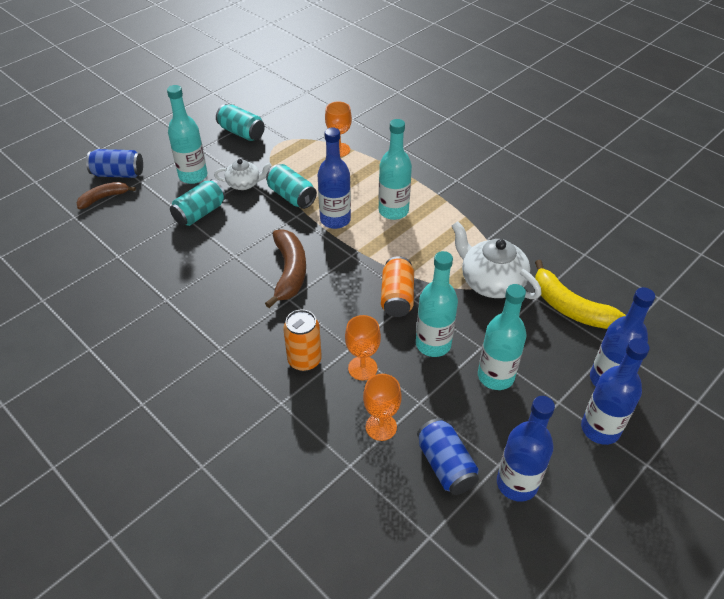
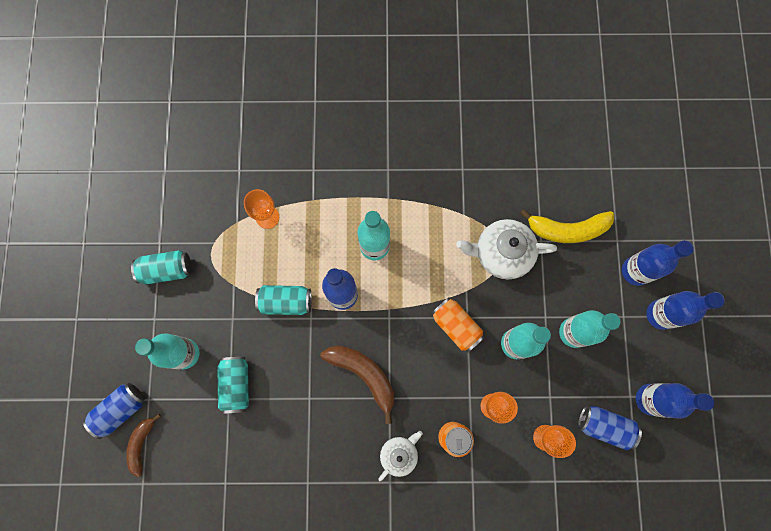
camera: 45 degrees left, 30 degrees up
white teapot [214,159,272,190] -> white teapot moved to [378,431,423,481]

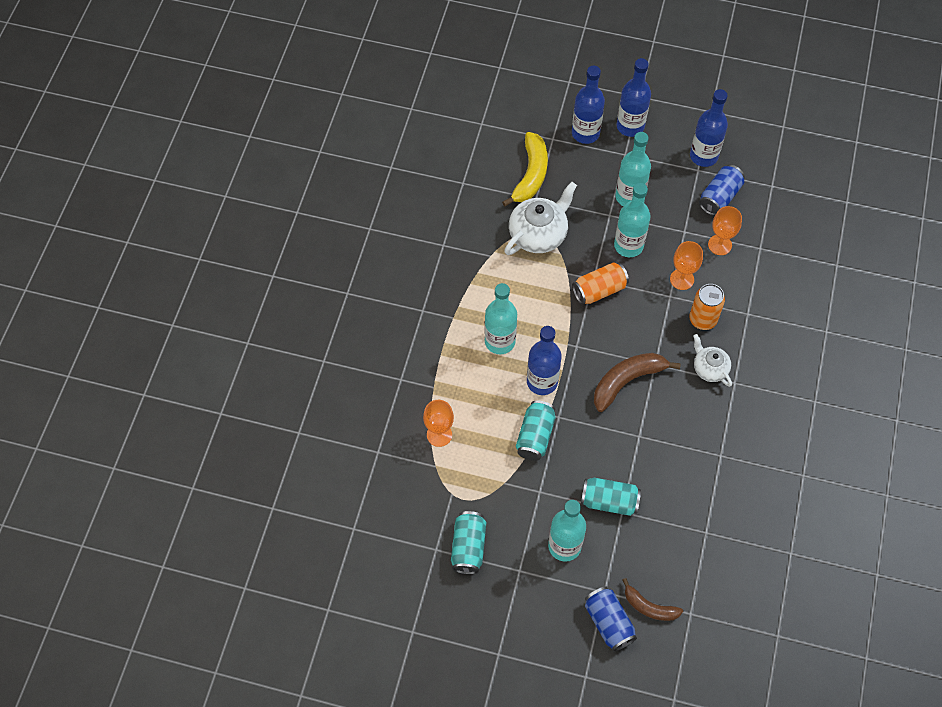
camera: 75 degrees left, 15 degrees down
white teapot [456,219,557,279] -> white teapot turned 150 degrees counterclockwise [504,182,577,255]

